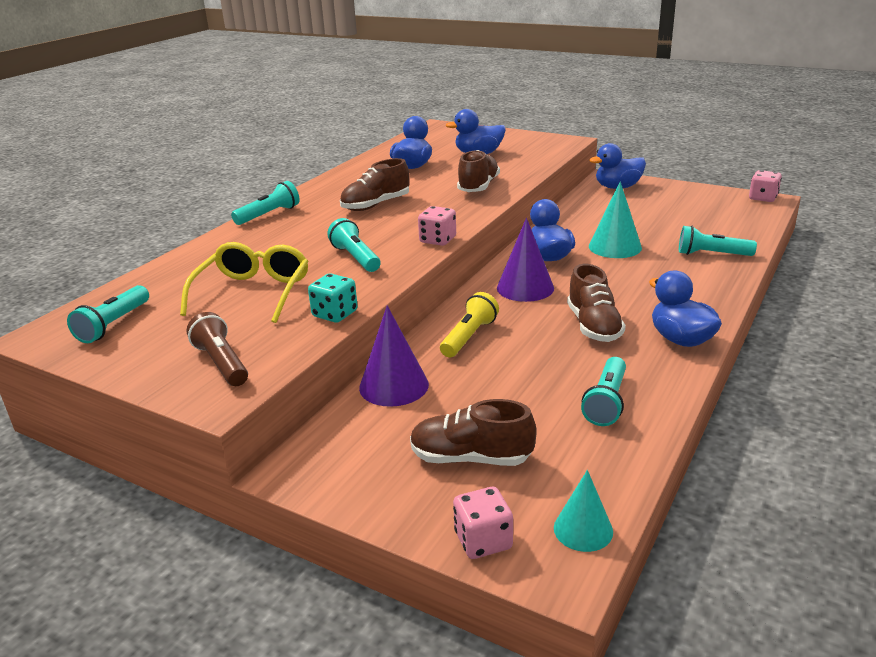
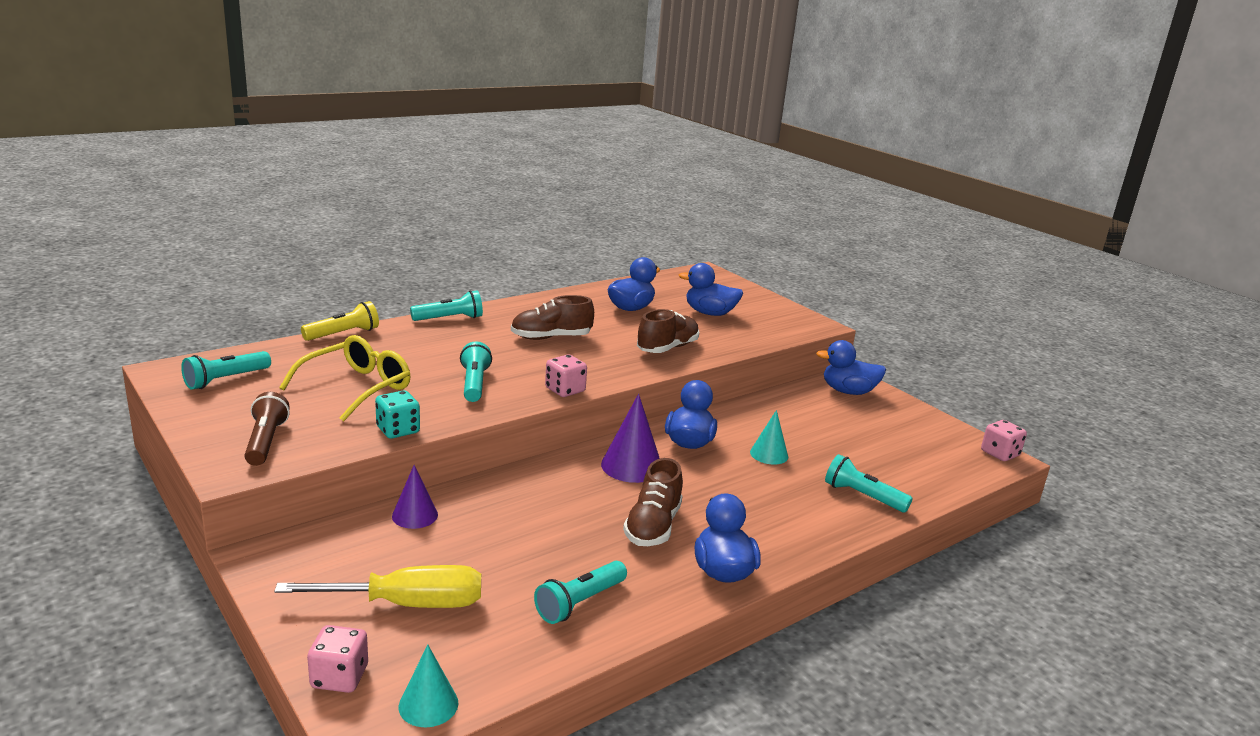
camera: 20 degrees right, 5 degrees down
purple cone [359,305,429,407] -> purple cone [392,465,438,529], size x0.65
brown shoe [410,399,537,466] -> yellow screwdriver [274,565,481,608]
yellow flashlight [440,292,499,358] -> yellow flashlight moved to [301,301,379,341]
turquoise cone [589,181,642,258] -> turquoise cone [750,410,788,465], size x0.65

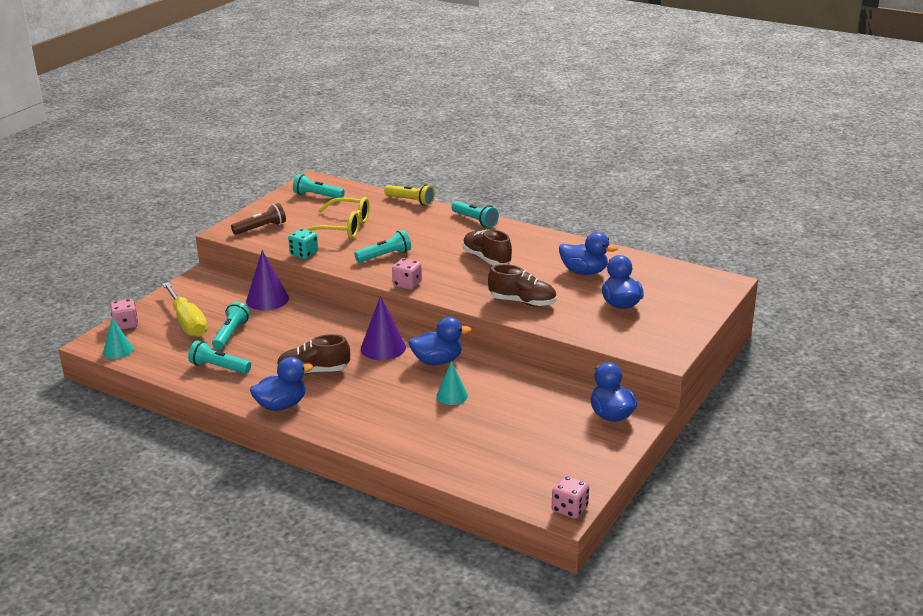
camera: 70 degrees right, 5 degrees up
purple cone [392,465,438,529] -> purple cone [246,250,289,310], size x1.54
turquoise flashlight [825,454,913,513] -> turquoise flashlight moved to [212,302,250,350]

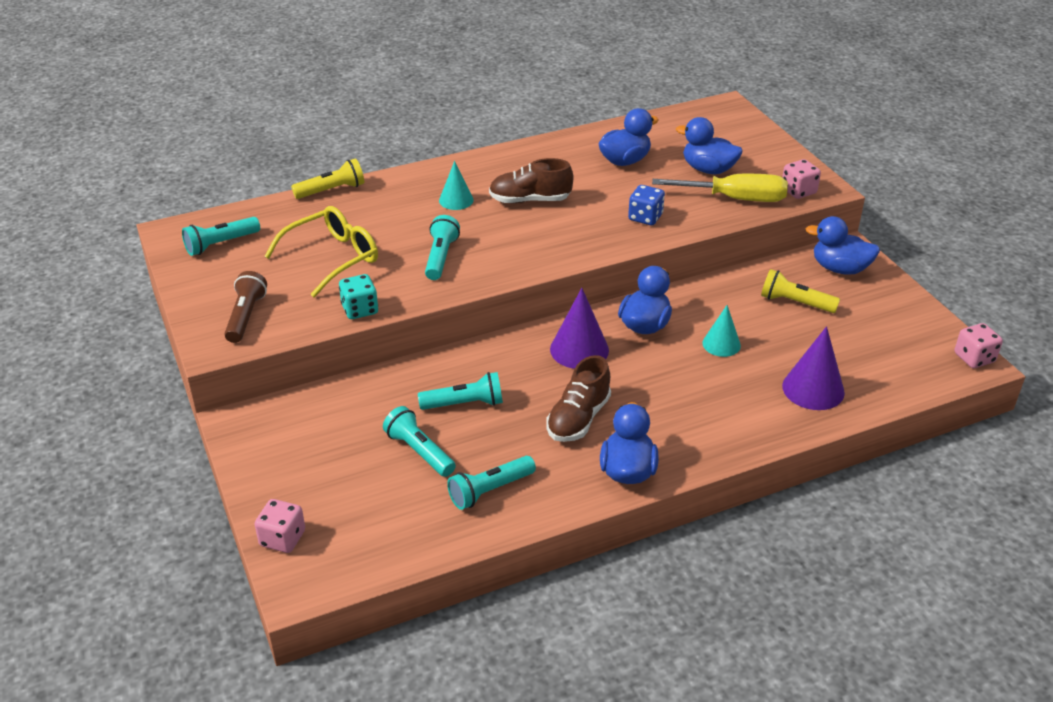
camera: 55 degrees left, 10 degrees up
turquoise cone [103,318,133,359] -> turquoise cone moved to [439,161,474,210]
yellow screwdriver [162,282,207,337] -> yellow screwdriver moved to [652,174,788,202]
purple cone [246,250,289,310] -> purple cone moved to [782,326,845,410]
pink dice [392,258,422,290] -> pink dice moved to [782,159,821,199]
turquoise flashlight [452,201,499,228] -> turquoise flashlight moved to [418,372,503,410]
brown shoe [488,264,557,307] -> blue dice [628,185,665,225]
none -> yellow flashlight [761,269,840,313]

